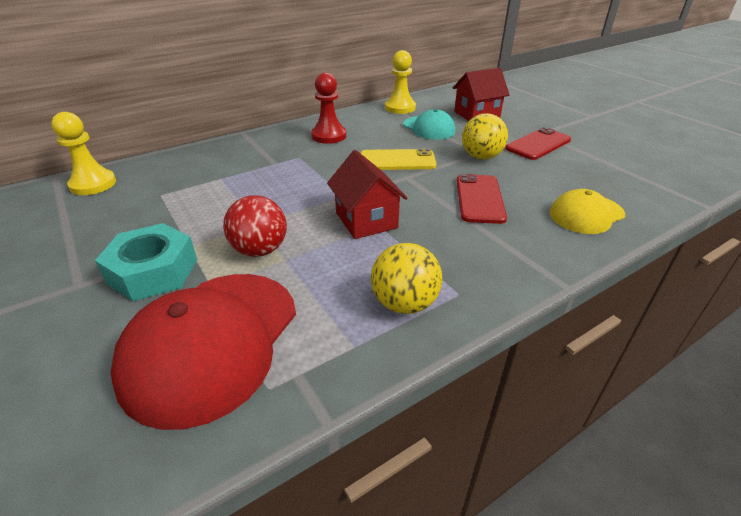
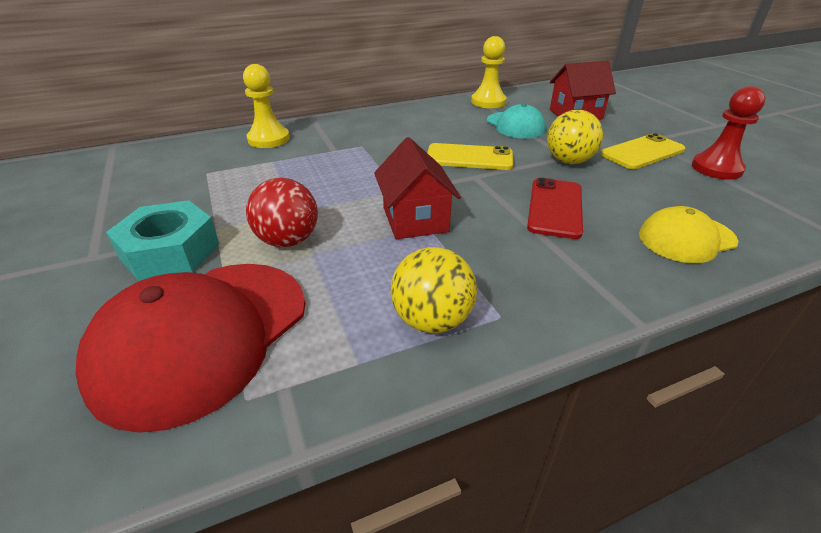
camera: 10 degrees right, 0 degrees up
yellow pawn [51,112,116,195] -> yellow pawn moved to [243,64,290,148]
red pawn [311,72,346,144] -> red pawn moved to [692,86,765,180]
red phone [505,127,571,160] -> yellow phone [601,133,685,169]

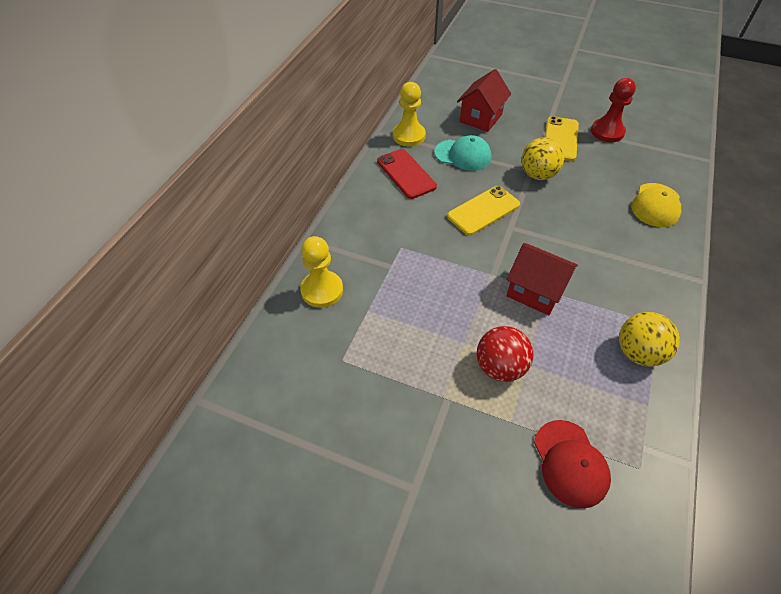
camera: 45 degrees left, 15 degrees up
red cap [76,264,305,433] -> red cap [534,420,611,508], size x0.56
turquoise nut [106,200,219,281] -> none
red phone [527,178,583,239] -> red phone moved to [377,149,437,199]

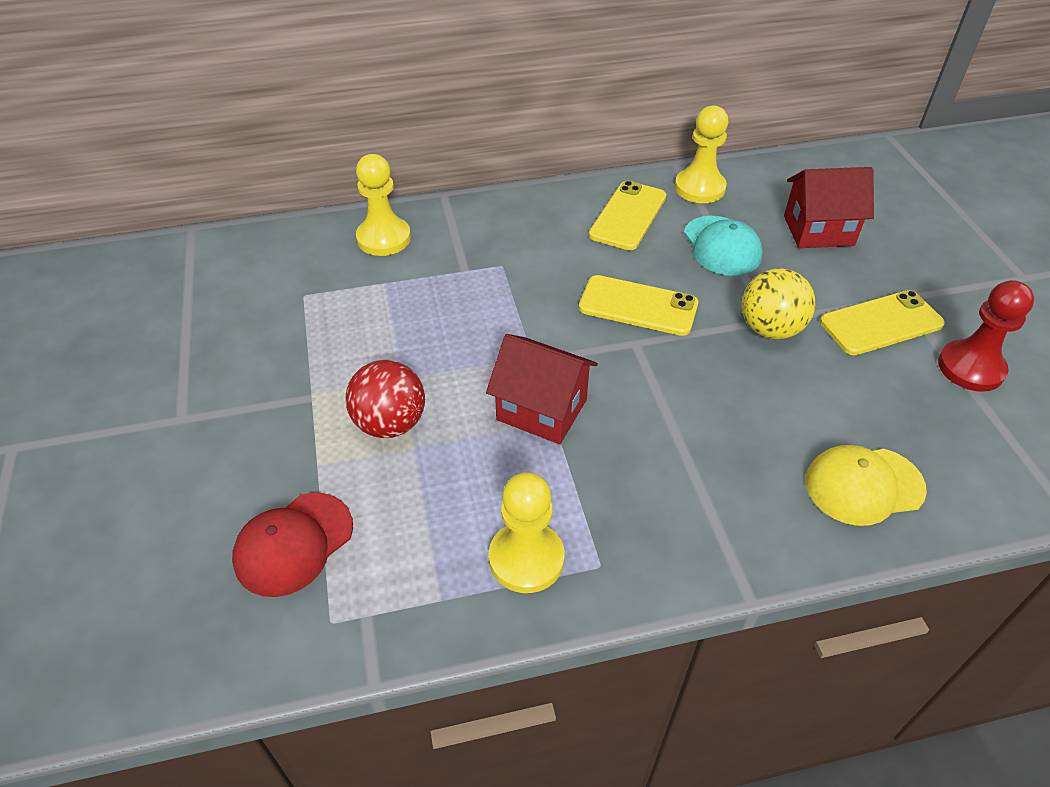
camera: 55 degrees right, 5 degrees down
red phone [377,149,437,199] -> yellow phone [589,181,666,250]
red house [507,243,578,315] -> red house turned 60 degrees counterclockwise [486,334,598,444]
yellow ball [619,312,680,367] -> yellow pawn [489,473,565,593]

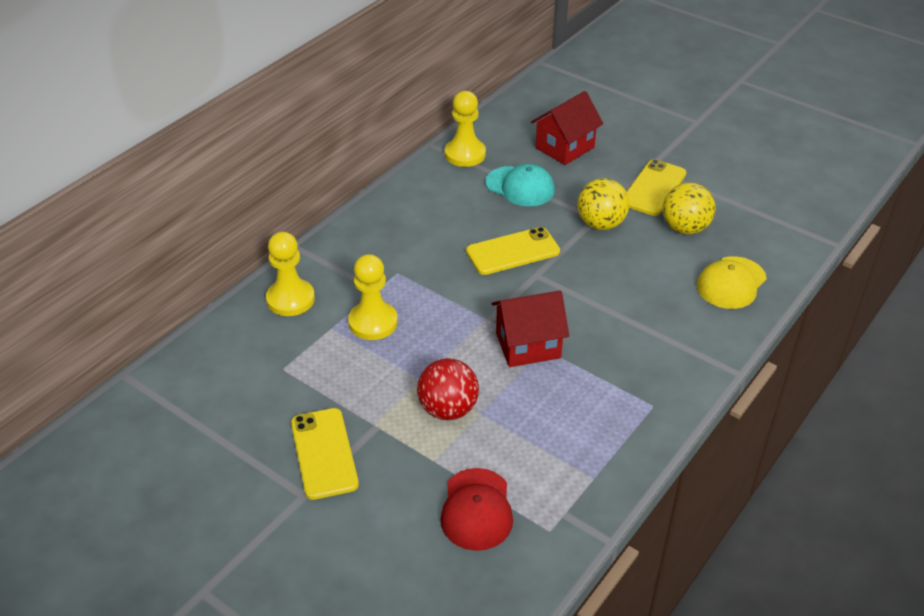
camera: 40 degrees left, 5 degrees down
yellow pawn [489,473,565,593] -> yellow pawn moved to [348,254,398,340]
yellow phone [589,181,666,250] -> yellow phone moved to [291,408,359,500]
red pawn [938,280,1034,392] -> none
none -> yellow ball [663,183,715,234]

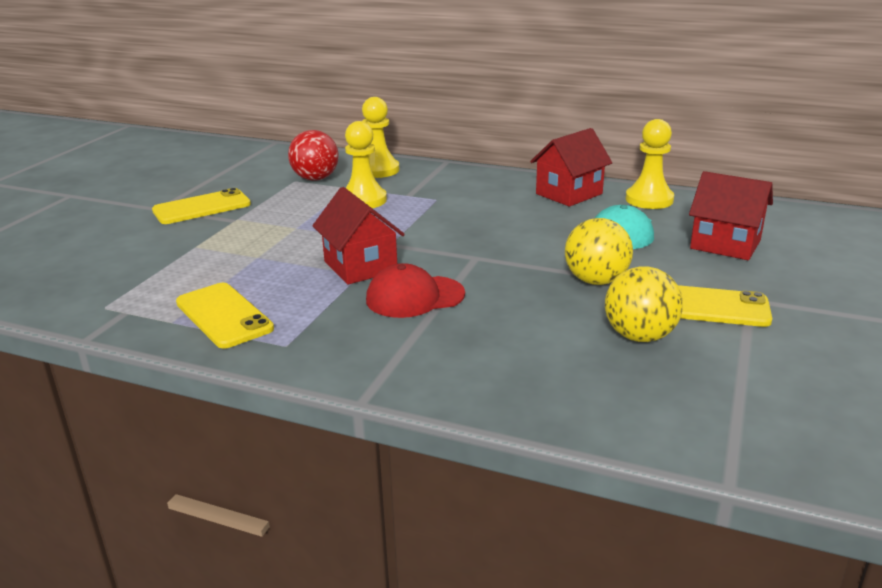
camera: 75 degrees right, 15 degrees down
red ball [417,358,479,420] -> red ball moved to [288,130,339,181]
red cap [440,468,513,551] -> red cap moved to [366,263,465,318]
yellow phone [466,227,560,275] -> yellow phone moved to [176,283,274,348]
yellow cap [697,256,767,309] -> none
none -> red house [530,128,612,207]

